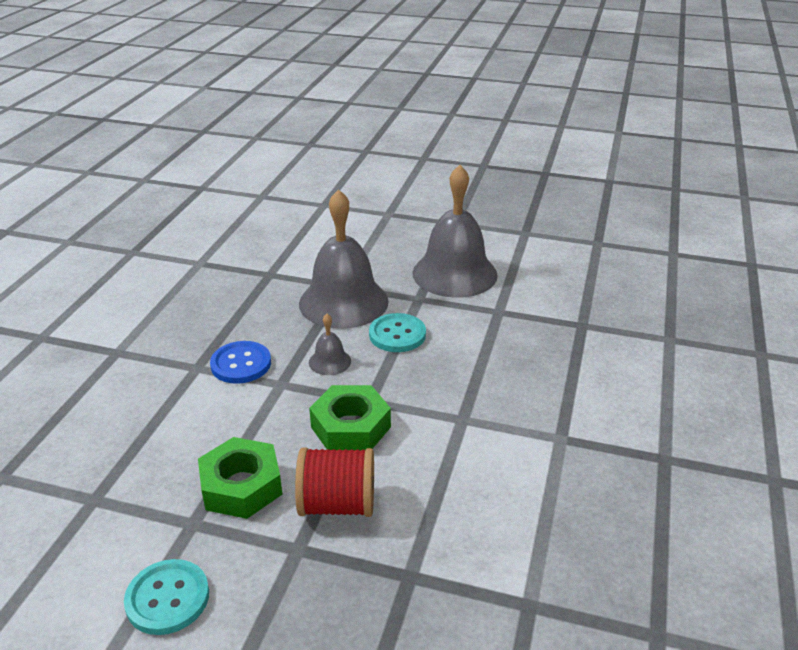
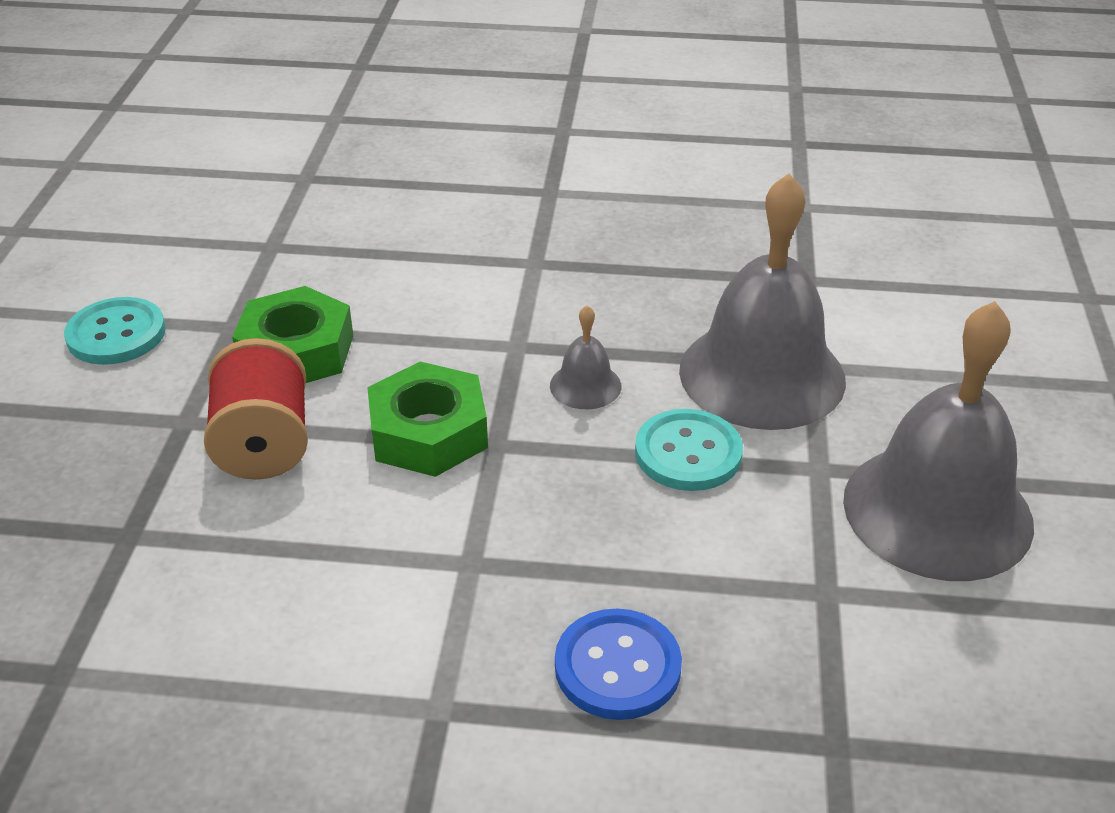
camera: 80 degrees right, 5 degrees up
blue button [210,341,271,384] -> blue button moved to [555,609,682,720]

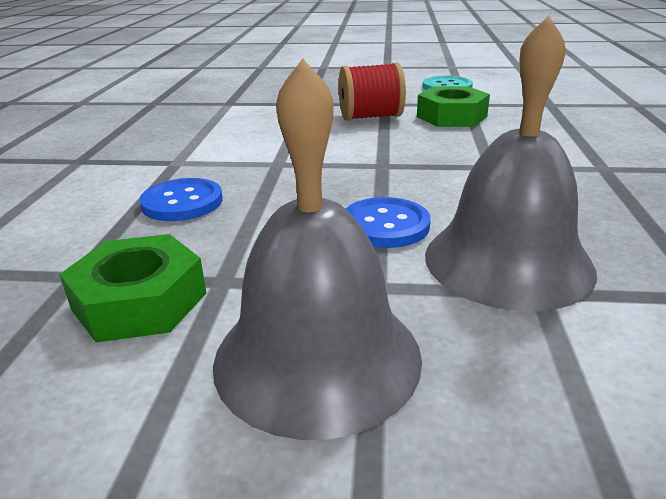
camera: 90 degrees right, 10 degrees down
green nut [367,361,488,477] -> green nut moved to [59,234,206,342]
grey bell [550,305,621,409] -> none
turquoise button [635,409,743,491] -> blue button [346,197,431,248]

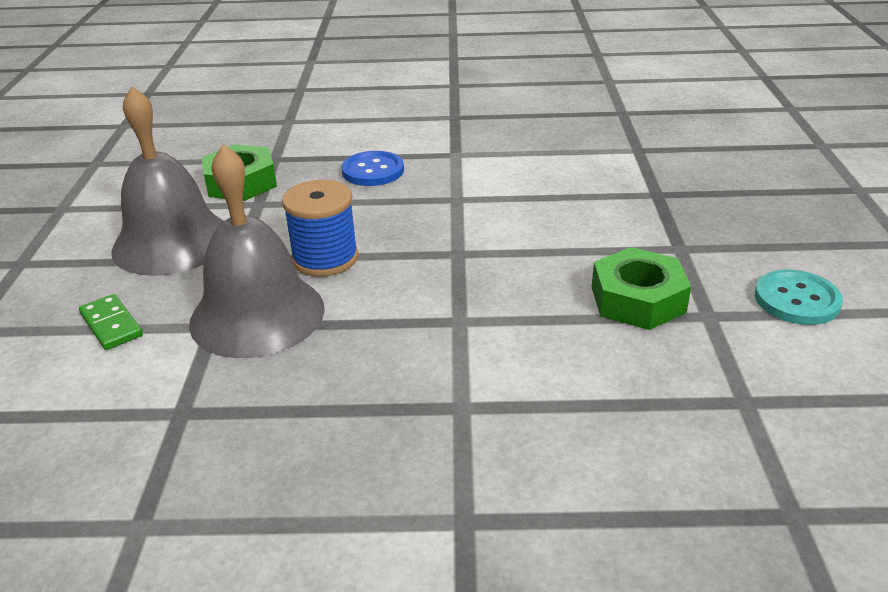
camera: 85 degrees right, 5 degrees up
red spool [339,62,406,121] -> none
blue button [346,197,431,248] -> blue spool [282,180,358,277]
none -> green domino [79,294,143,350]

